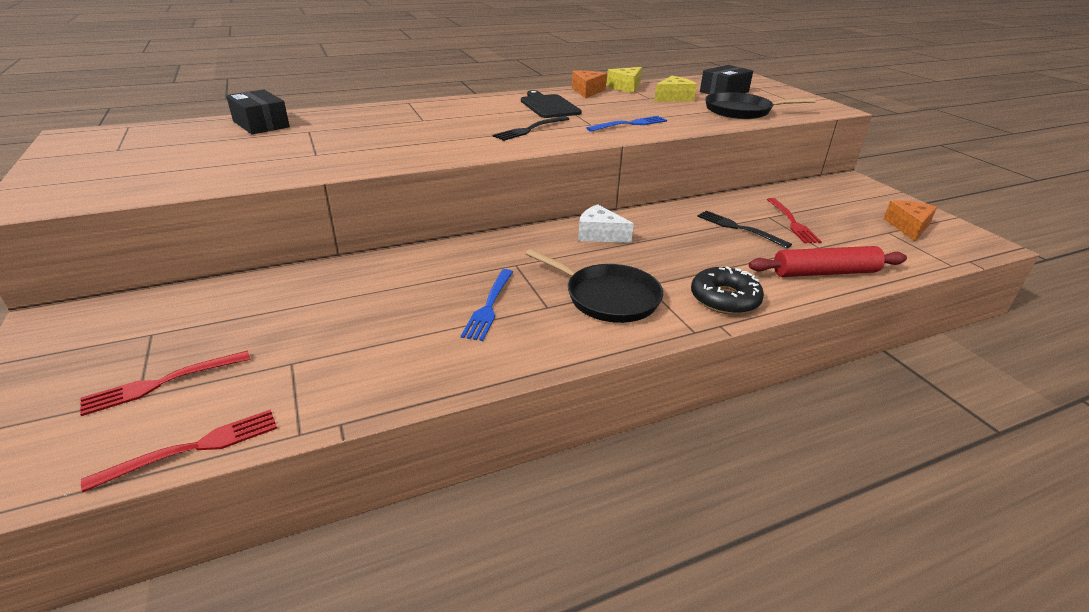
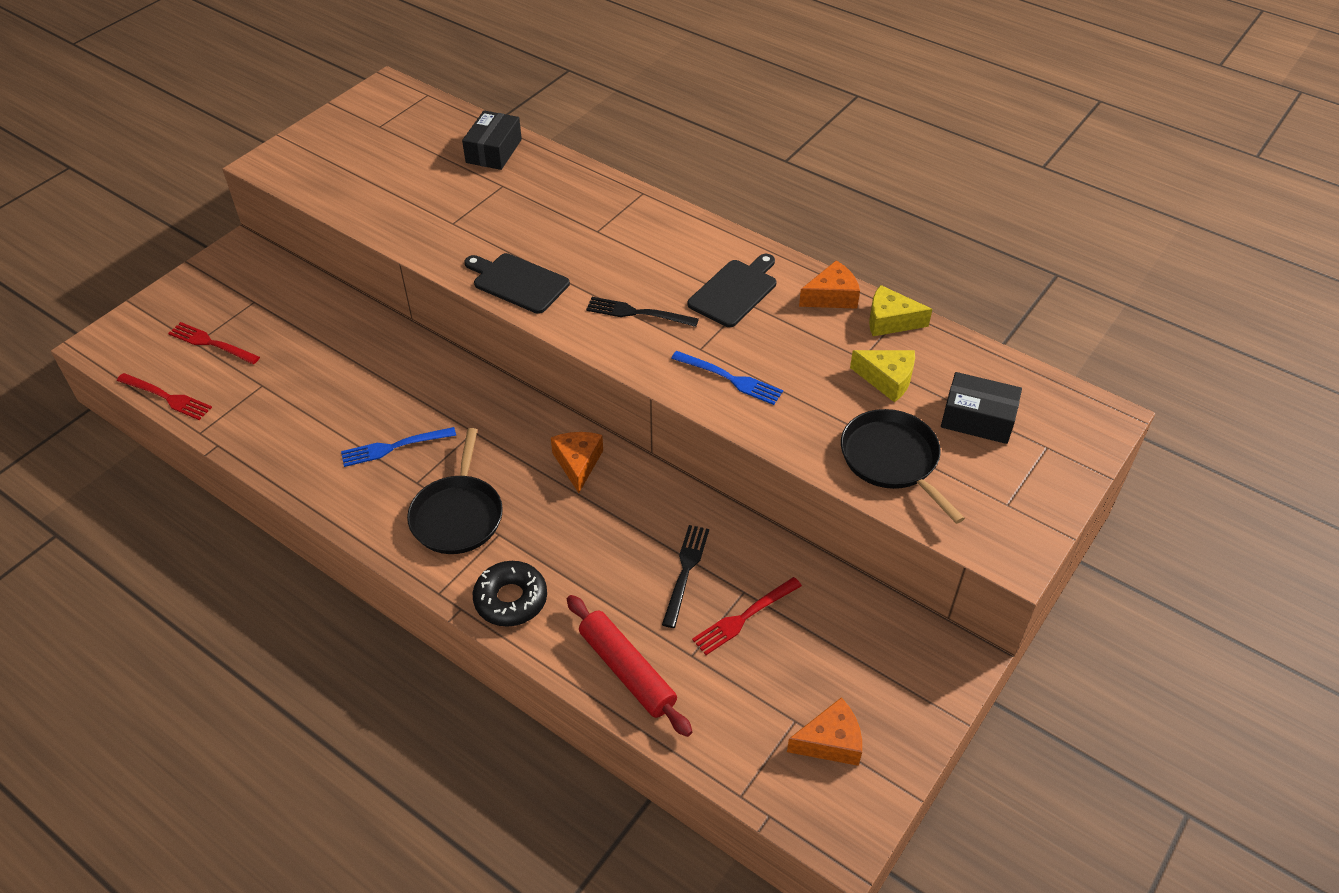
camera: 60 degrees right, 15 degrees up
white cheese [578,204,634,243] -> orange cheese [551,432,603,493]
none -> black cutting board [464,253,570,314]

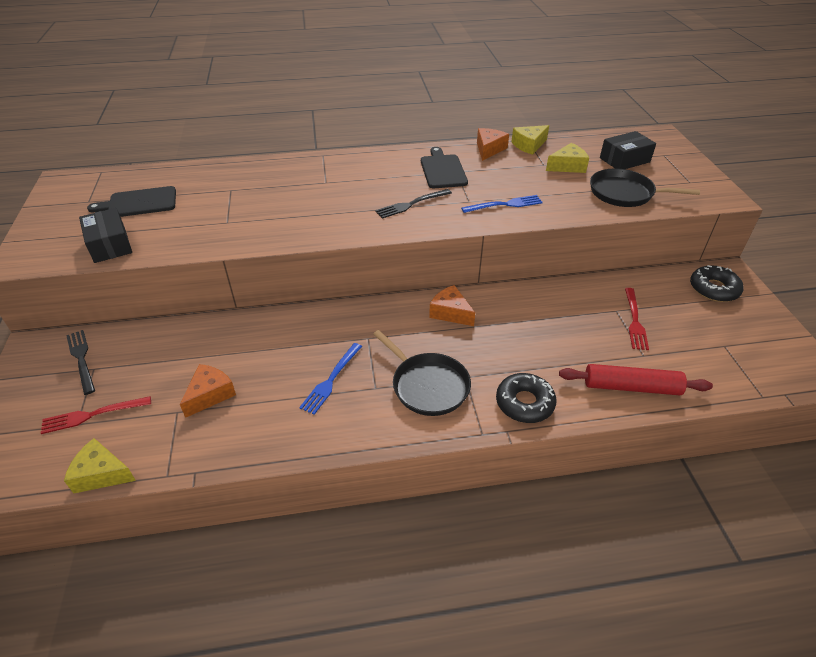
camera: 45 degrees left, 5 degrees down
red fork [117,373,212,420] -> yellow cheese [64,438,136,493]
black box [462,110,522,170] -> black box moved to [79,208,132,263]
black cutting board [464,253,570,314] -> black cutting board moved to [87,186,176,217]
black fork [662,525,709,628] -> black fork moved to [66,330,95,395]
orange cheese [787,697,862,766] -> orange cheese moved to [180,364,236,418]
none -> black donut [690,265,744,302]

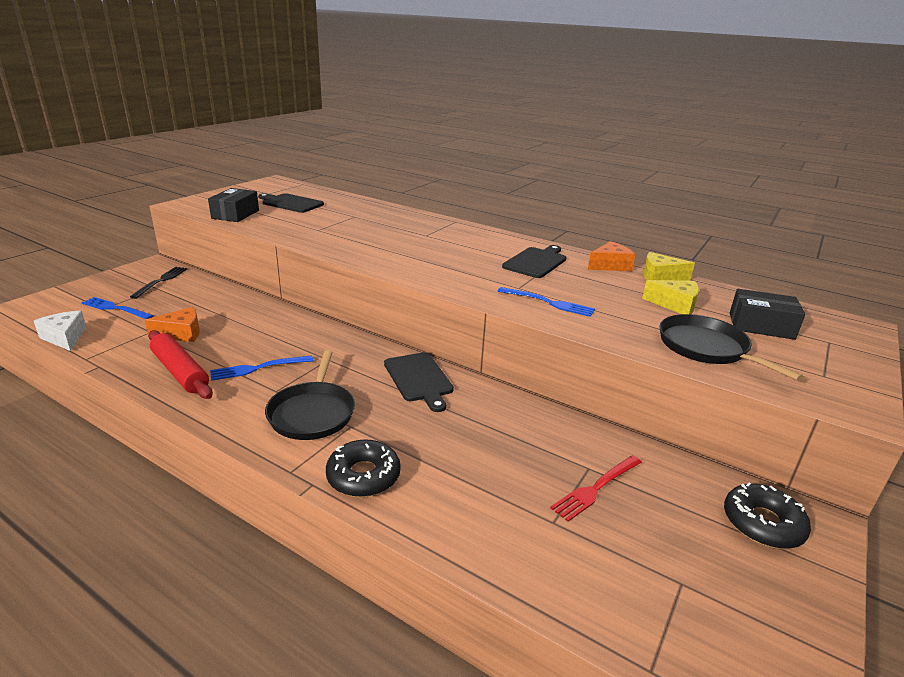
camera: 40 degrees right, 15 degrees down
red fork [41,396,151,434] -> blue fork [81,297,154,319]
yellow cheese [64,438,136,493] -> white cheese [34,311,87,351]
black fork [375,189,452,219] -> none
orange cheese [429,285,475,326] -> black cutting board [384,352,454,412]
red rolling pin [559,364,713,395] -> red rolling pin moved to [148,330,213,399]

